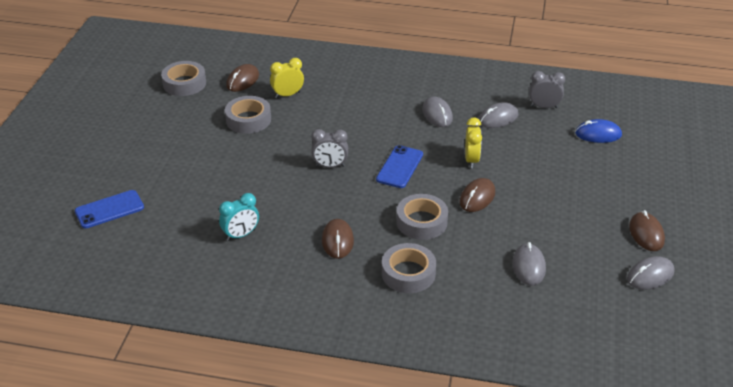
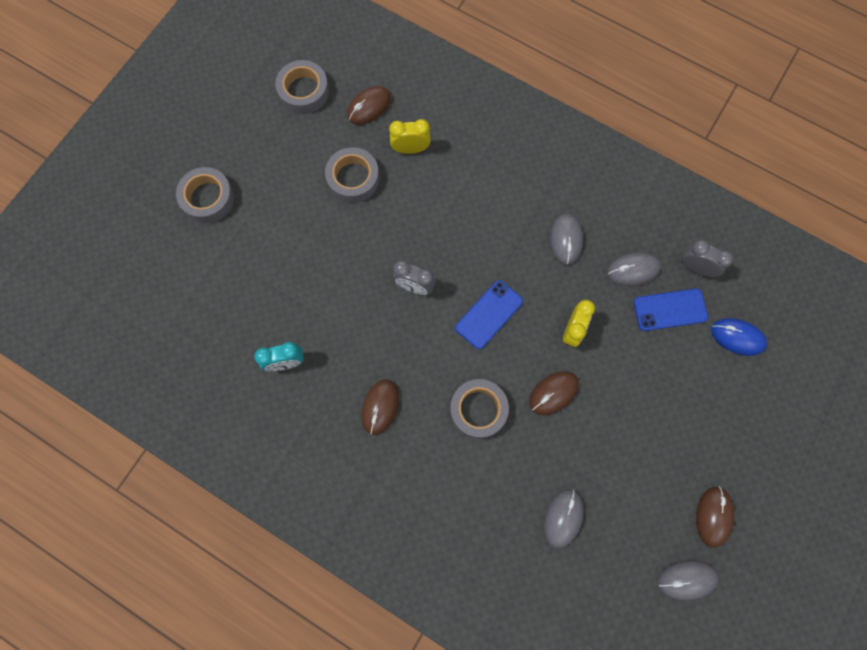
camera: 20 degrees right, 35 degrees up
blue phone [75,190,144,228] -> blue phone moved to [633,288,708,331]
grey tape [382,243,436,293] -> grey tape moved to [176,167,234,223]

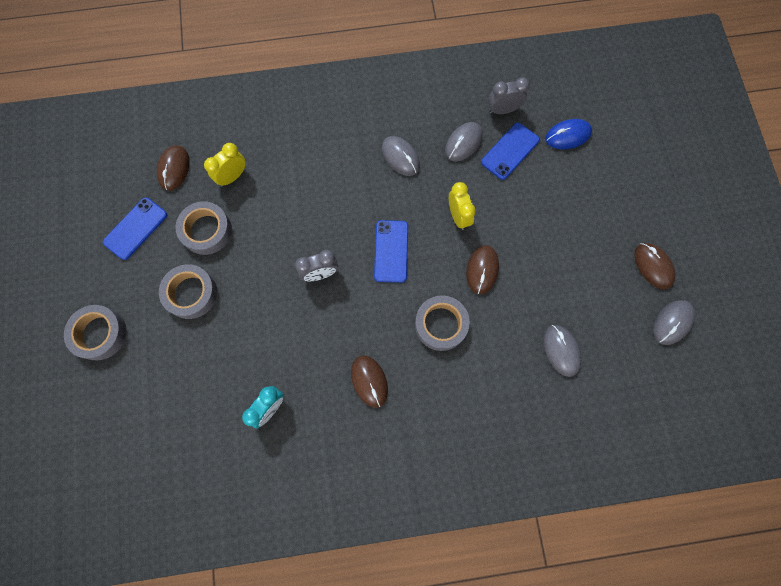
camera: 40 degrees left, 0 degrees up
grey tape [275,60,329,114] -> grey tape moved to [159,264,217,319]
none -> blue phone [103,197,167,260]

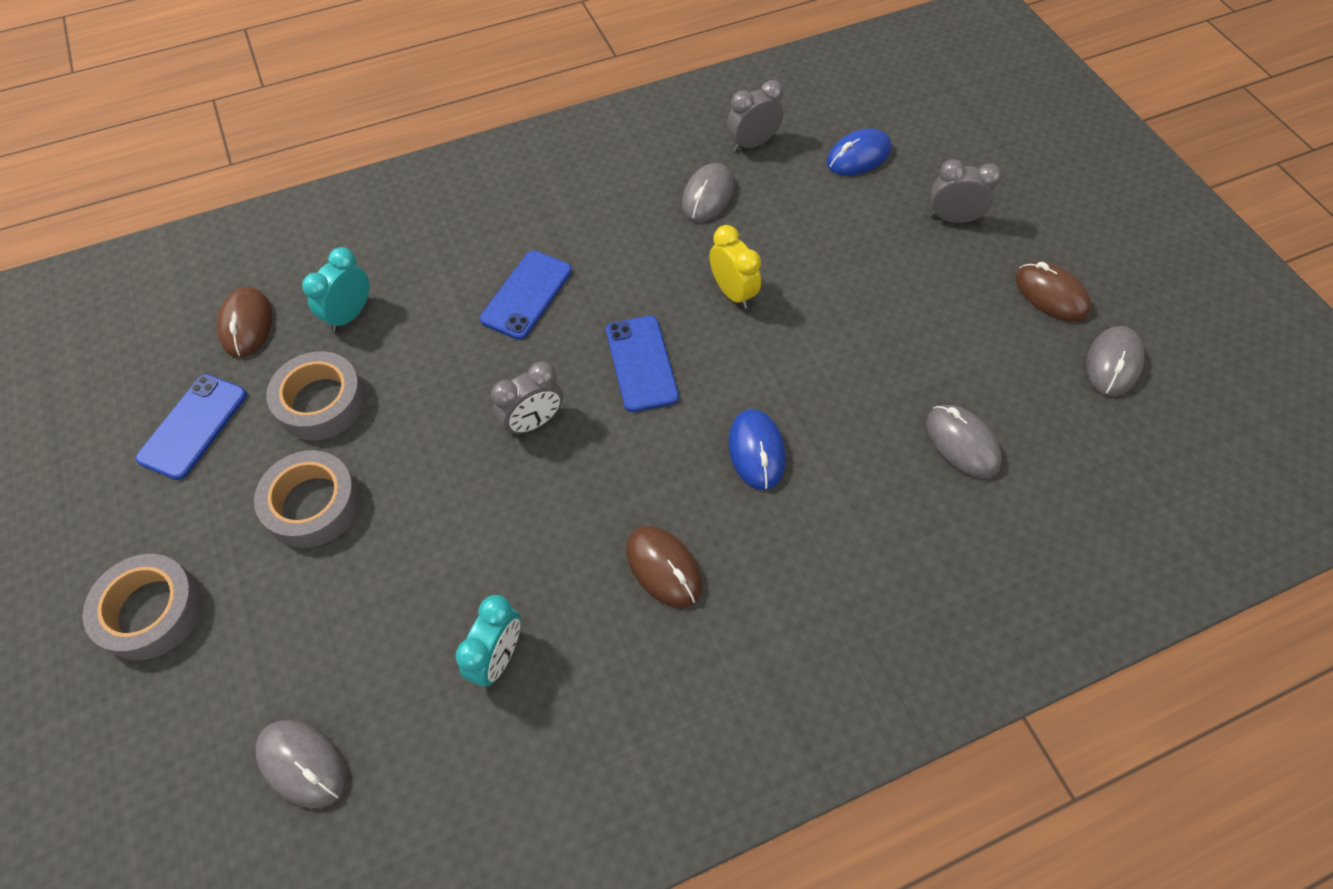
camera: 15 degrees left, 15 degrees down
yellow clock [204,143,246,187] -> turquoise clock [302,247,369,332]
grey mouse [382,136,420,176] -> grey mouse moved to [255,720,347,808]
grey tape [415,295,470,351] -> blue mouse [728,409,786,490]
brown mouse [466,245,499,294] -> none
blue phone [481,123,540,180] -> blue phone moved to [480,251,572,340]
none -> grey clock [930,159,1002,223]

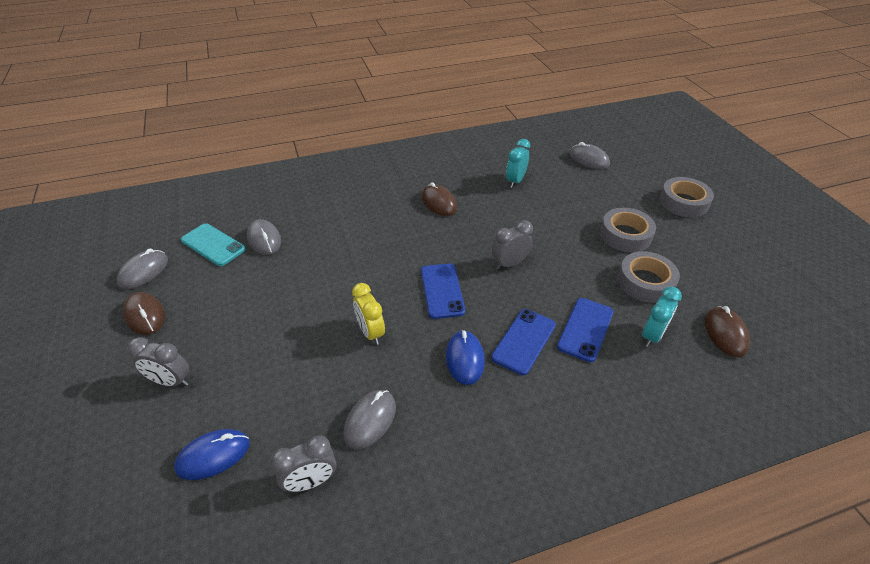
camera: 175 degrees left, 15 degrees down
blue phone [136,374,247,480] -> blue phone moved to [557,298,614,362]
blue mouse [728,409,786,490] -> blue mouse moved to [446,330,485,385]
none -> turquoise phone [181,223,246,266]

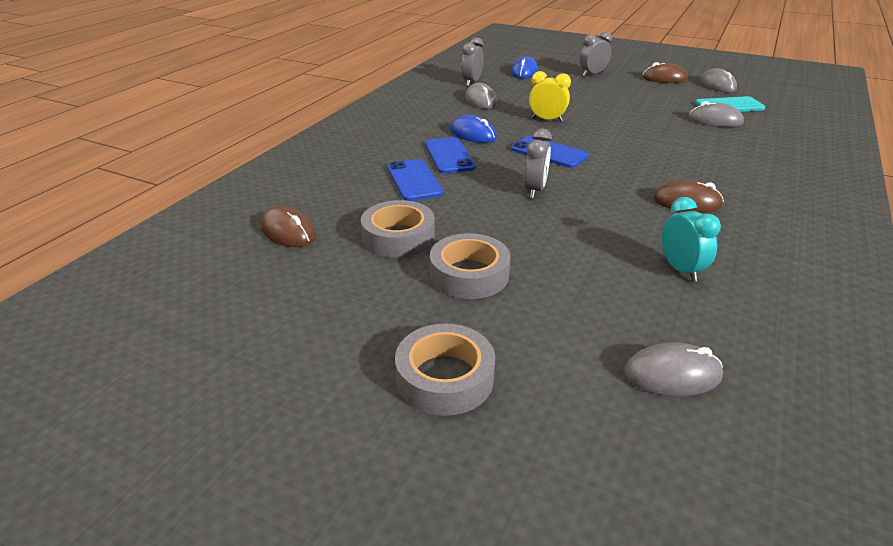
camera: 135 degrees right, 10 degrees down
turquoise clock [642,286,682,347] -> none

